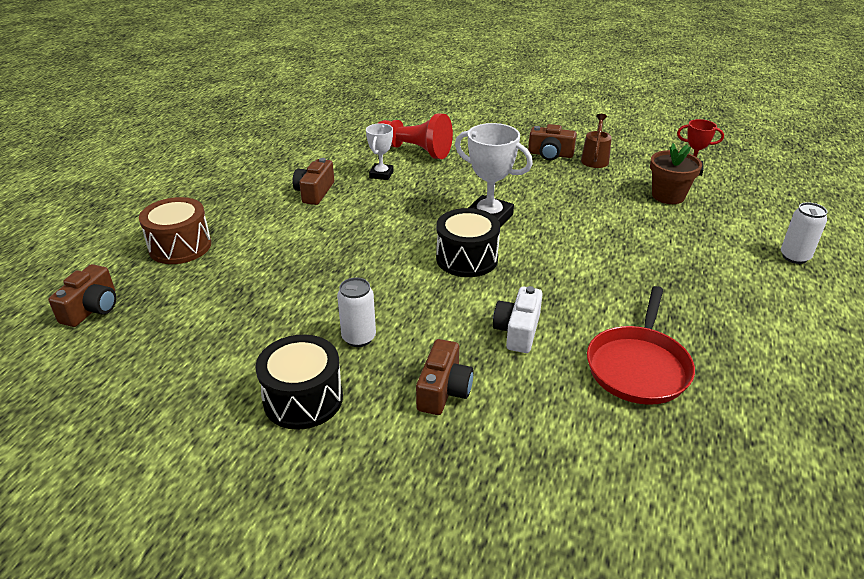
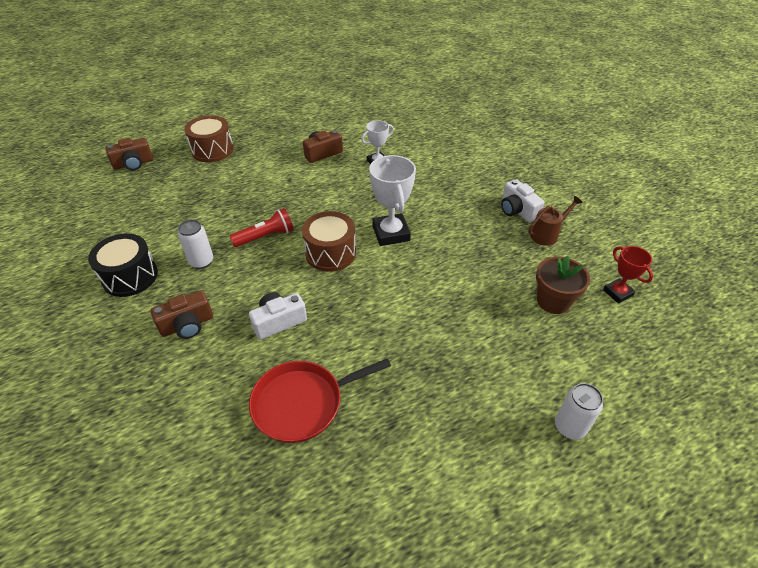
camera: 45 degrees right, 10 degrees up
red pawn [377,113,453,159] -> none
black drum [436,208,500,277] -> brown drum [302,211,356,272]
brown camera [528,124,577,161] -> white camera [501,179,544,222]
none -> red flashlight [230,208,294,247]

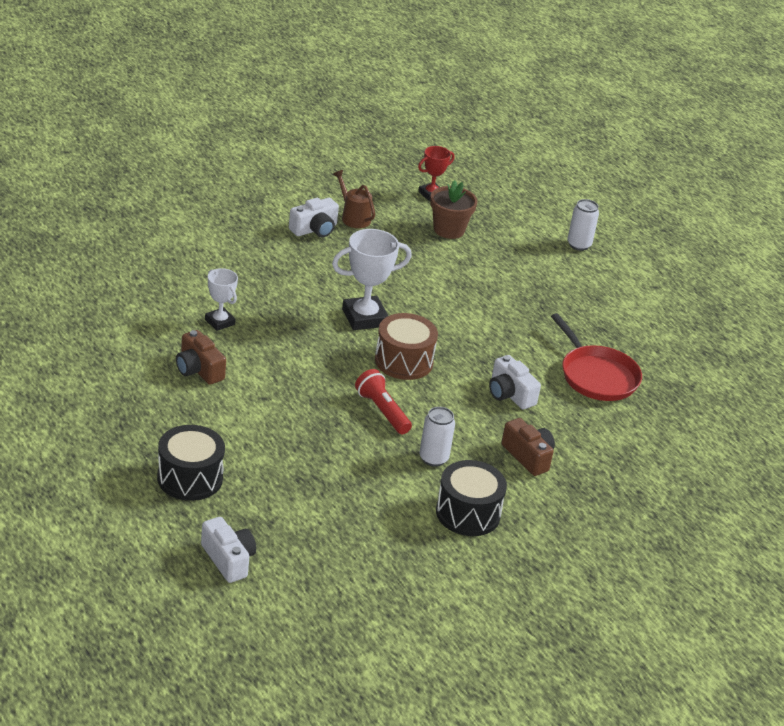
camera: 100 degrees left, 10 degrees down
brown camera [105,138,153,171] -> white camera [201,517,256,583]
brown drum [184,115,234,162] -> black drum [157,425,225,501]

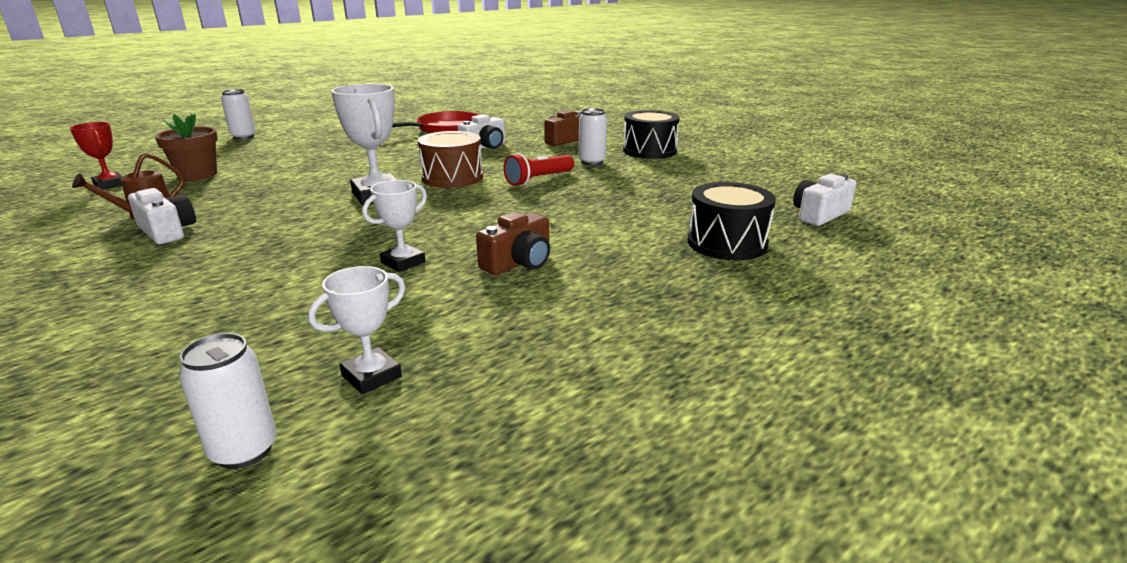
camera: 95 degrees left, 10 degrees down
none -> white can [179,333,277,469]
none -> white trophy [308,266,405,394]

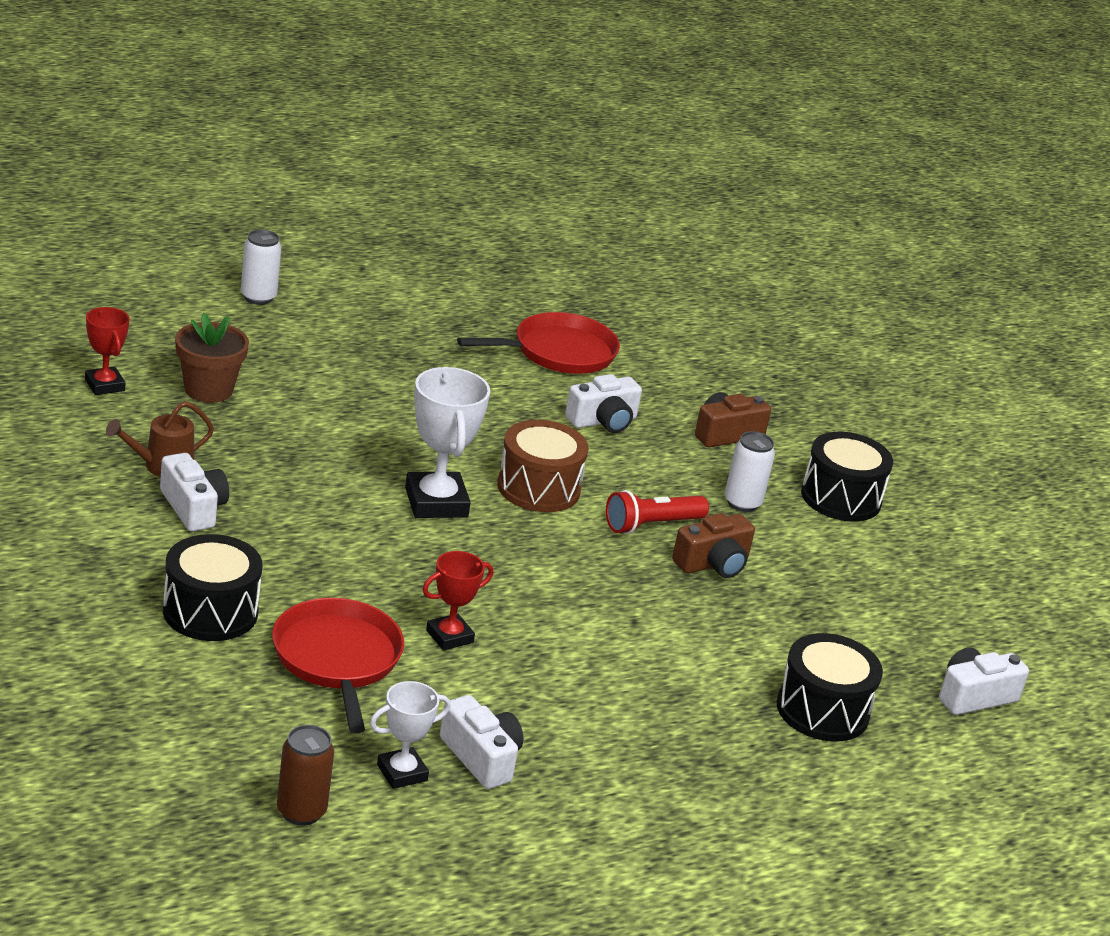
camera: 10 degrees right, 5 degrees up
white can [179,333,277,469] -> brown can [277,725,334,826]
white trophy [362,180,427,272] -> red trophy [422,551,493,650]
brown camera [476,212,550,275] -> brown camera moved to [672,513,755,578]
none -> black drum [163,534,263,641]
none -> red pan [272,598,404,733]
none -> white camera [440,695,524,789]

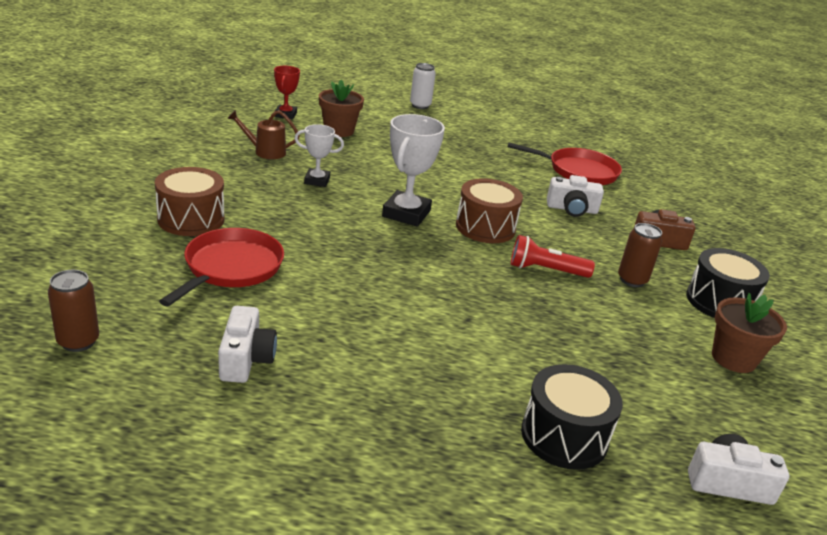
camera: 35 degrees right, 0 degrees up
white camera [160,453,229,532] -> none
black drum [163,534,263,641] -> brown drum [155,167,225,236]
white trophy [370,681,451,789] -> white trophy moved to [294,124,344,187]
red trophy [422,551,493,650] -> none
brown camera [672,513,755,578] -> none
white can [725,431,775,512] -> brown can [618,223,662,287]
none -> brown flower pot [712,293,787,373]

